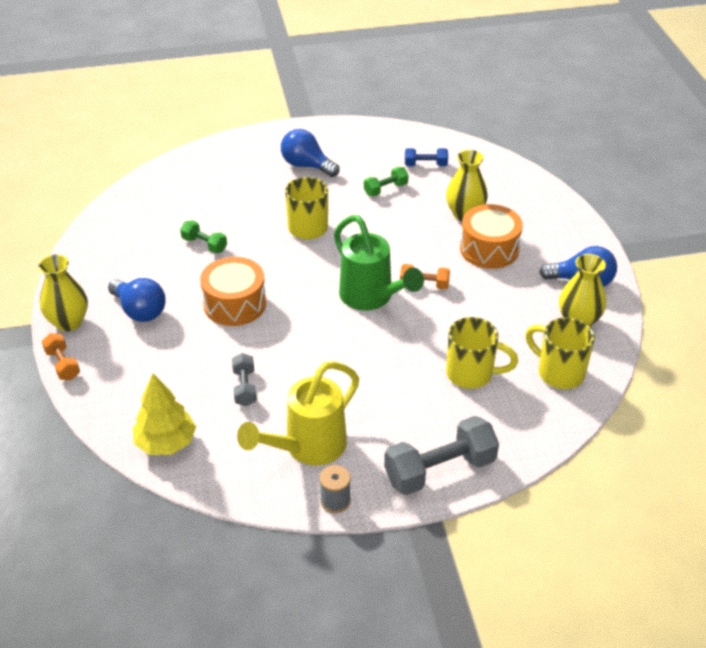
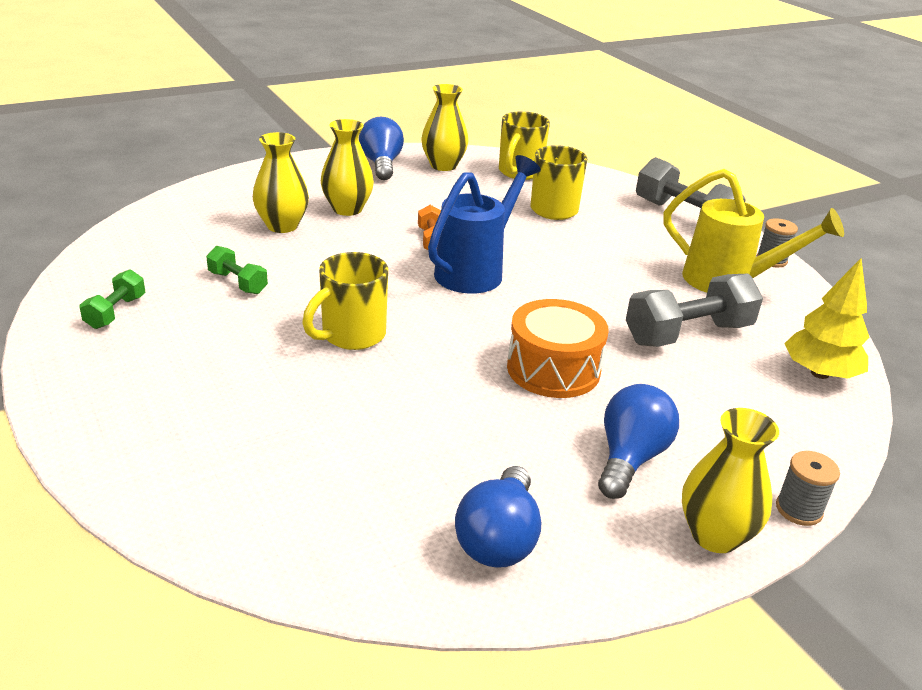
camera: 110 degrees left, 10 degrees down
orange dumbbell [42,333,80,380] -> grey spool [776,451,840,526]
green dumbbell [180,220,227,253] -> green dumbbell moved to [80,269,145,329]
grey dumbbell [232,353,257,406] -> grey dumbbell [626,274,763,347], size x1.87
blue light bulb [281,129,340,177] -> blue light bulb moved to [455,466,541,568]
green watering can [334,215,424,311] -> blue watering can [428,155,541,294]
blue dumbbell [405,148,448,166] -> none
orange drum [460,204,523,269] -> yellow vase [321,119,374,216]

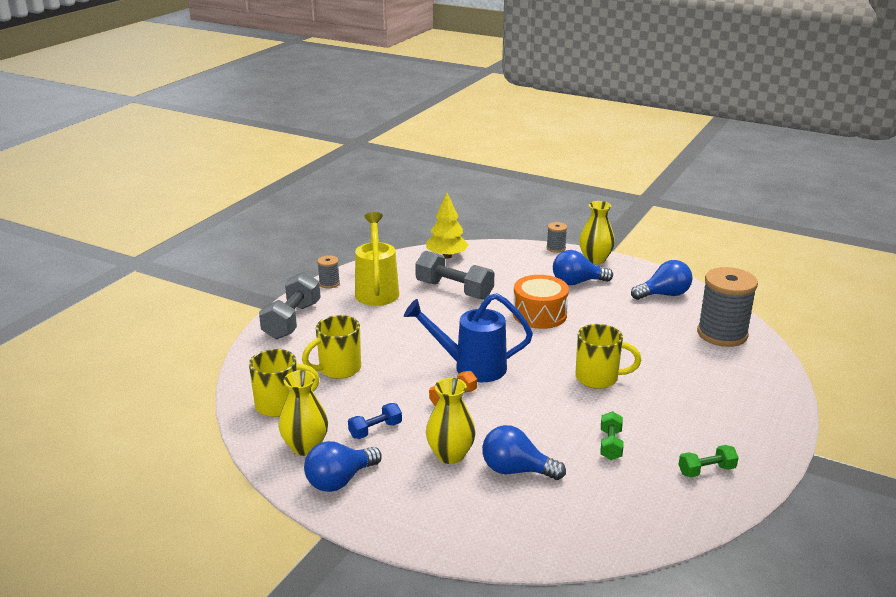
camera: 120 degrees left, 5 degrees down
yellow vase [253,132,309,233] -> blue light bulb [482,425,566,480]
none -> blue dumbbell [348,403,402,439]
none -> grey spool [697,267,758,347]

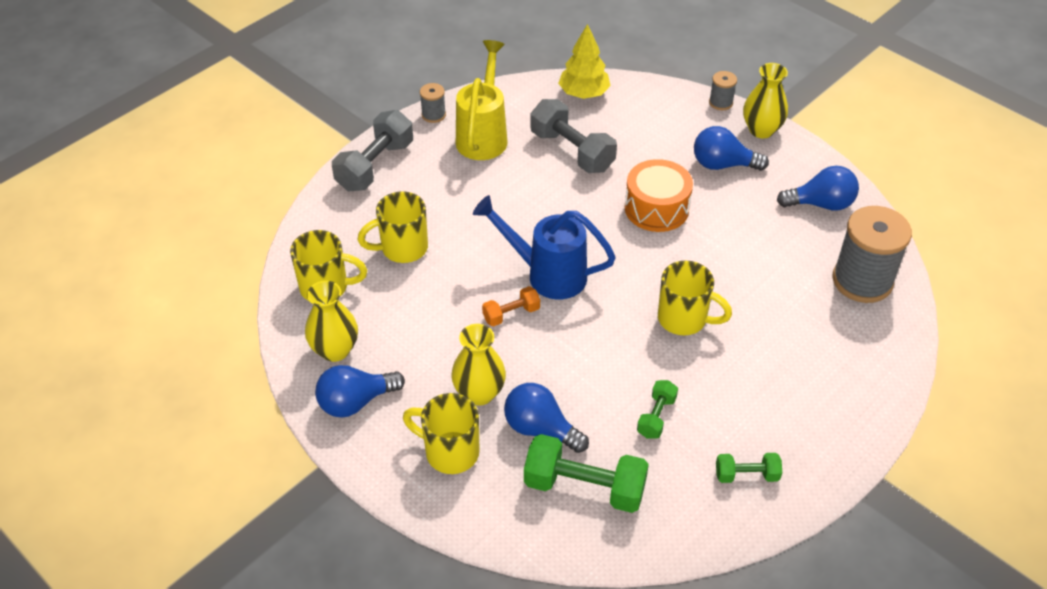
camera: 15 degrees right, 20 degrees up
blue dumbbell [348,403,402,439] -> none
none -> yellow mug [403,393,479,474]
none -> green dumbbell [524,434,649,513]

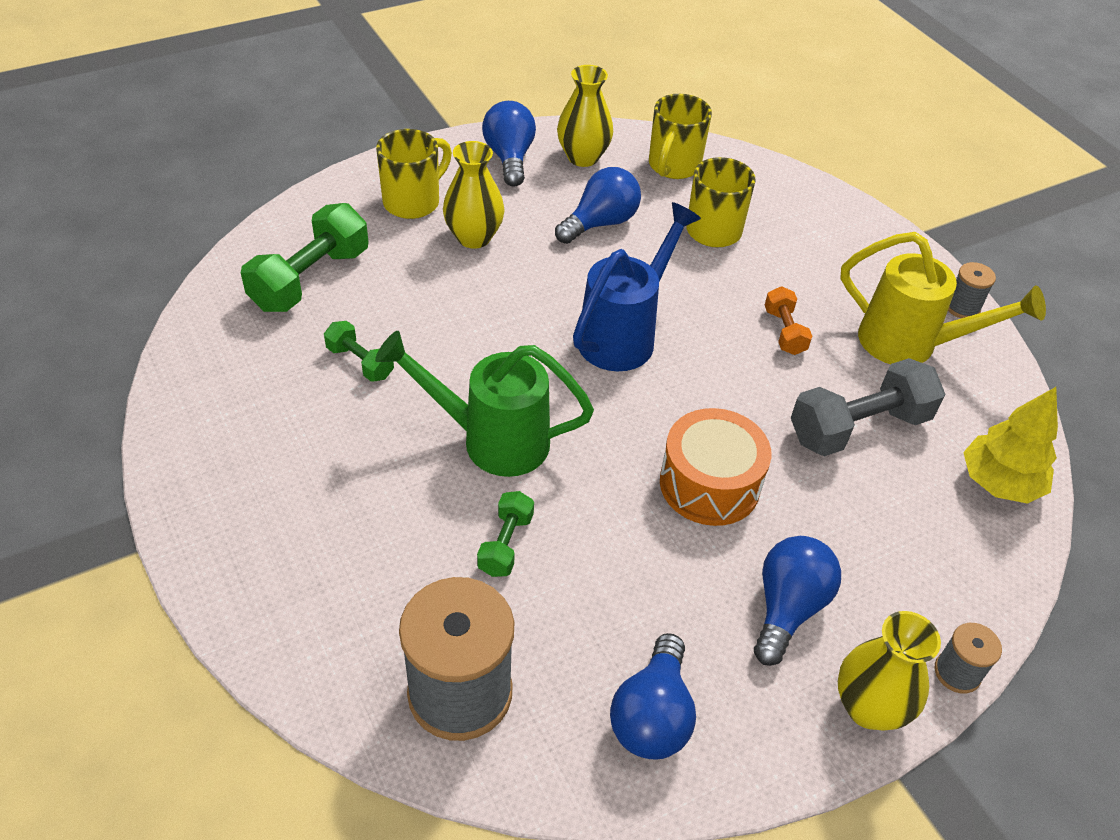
camera: 105 degrees right, 0 degrees up
grey dumbbell [332,110,413,192] -> none
orange dumbbell [482,286,540,327] -> orange dumbbell moved to [765,286,812,355]
blue light bulb [504,383,589,453] -> blue light bulb moved to [555,167,641,244]
yellow mug [658,260,732,335] -> green watering can [375,331,594,477]
green dumbbell [716,453,782,483] -> green dumbbell moved to [477,491,534,577]

